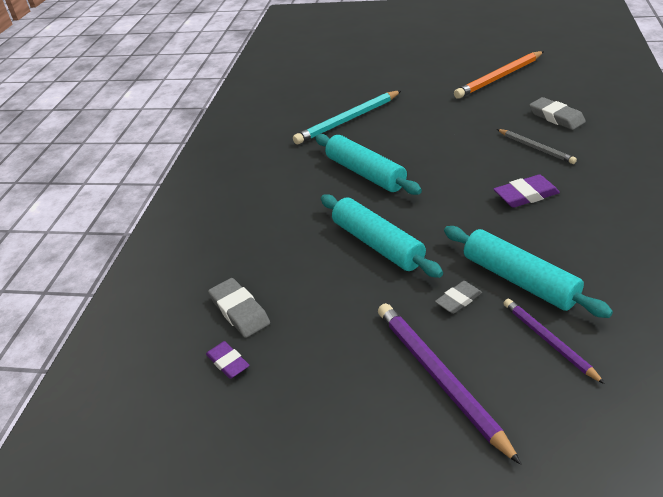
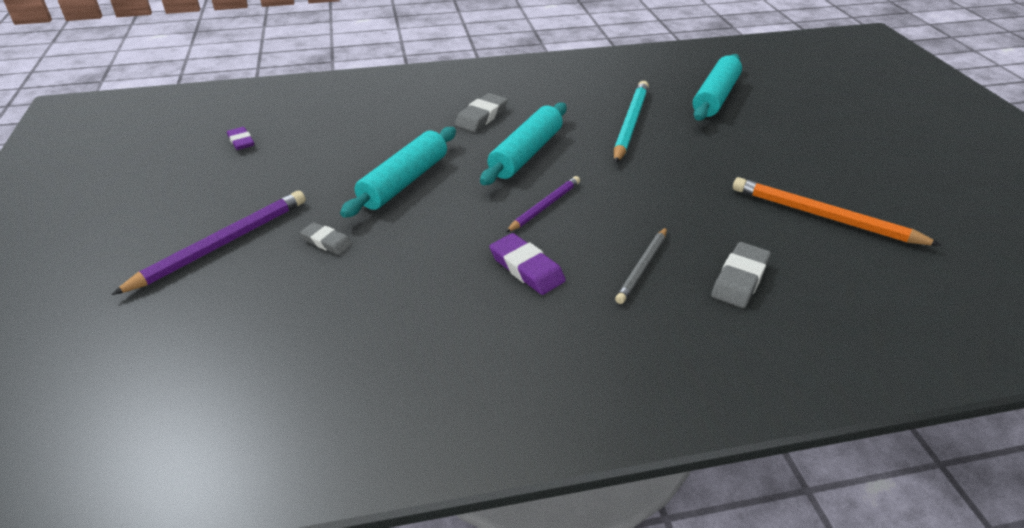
camera: 65 degrees right, 0 degrees up
purple eraser [206,341,249,379] -> purple eraser turned 60 degrees counterclockwise [227,127,254,150]
grey eraser [208,278,270,338] -> grey eraser moved to [455,93,508,132]
turquoise pencil [293,90,402,144] -> turquoise pencil turned 75 degrees clockwise [614,81,649,164]
turquoise rolling pin [444,226,613,318] -> turquoise rolling pin moved to [693,54,742,121]
purple pencil [503,299,605,384] -> purple pencil moved to [505,176,580,233]

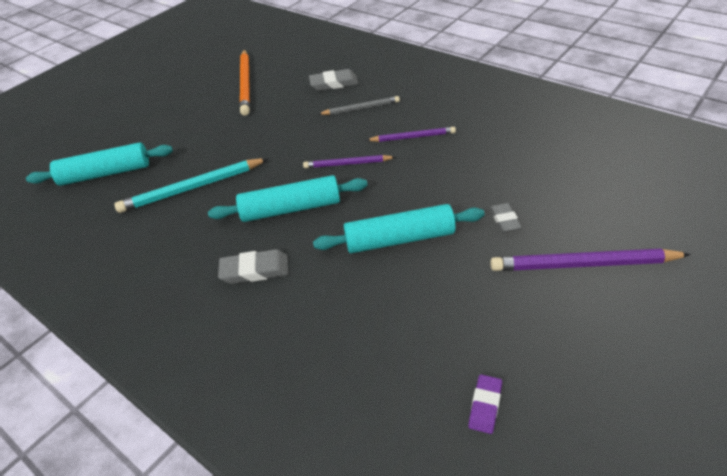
camera: 125 degrees left, 5 degrees up
purple eraser [489,233,566,295] -> purple pencil [367,127,456,142]

